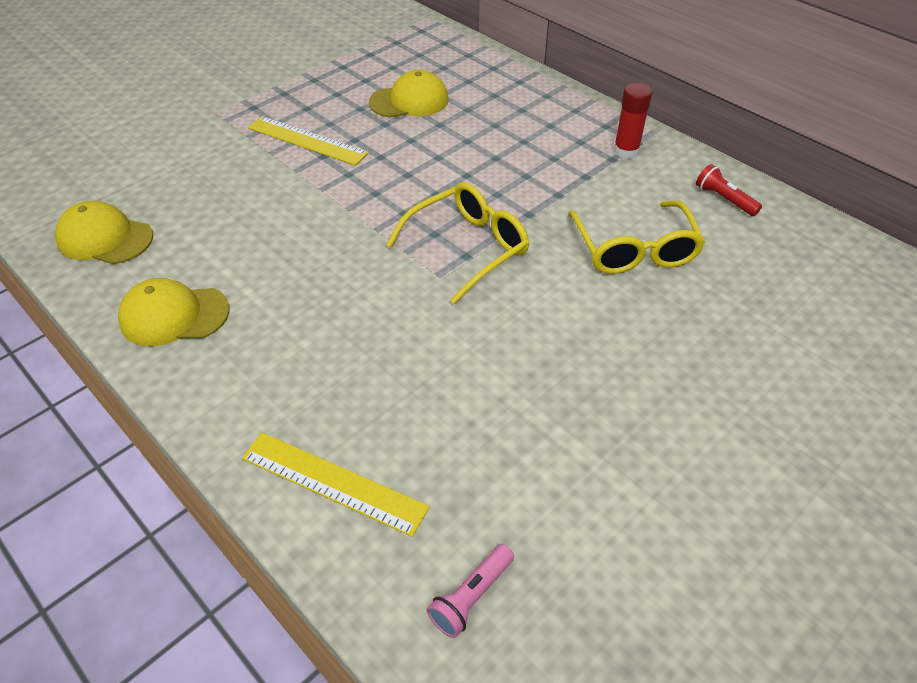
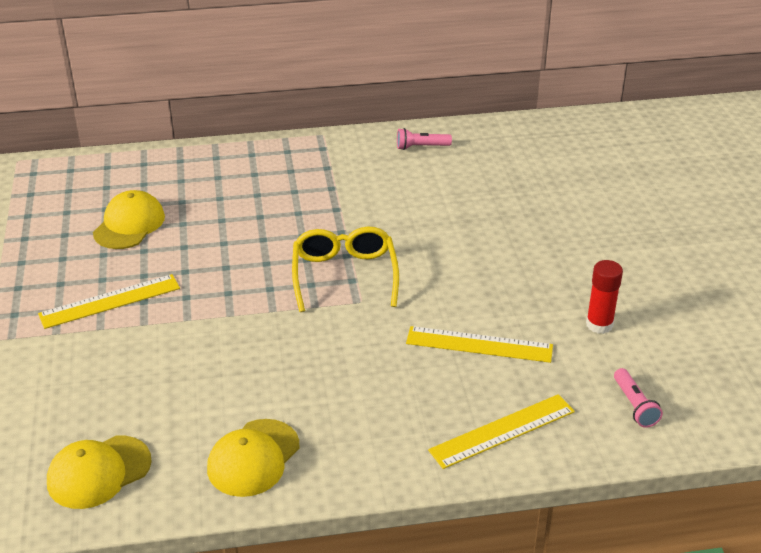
camera: 55 degrees left, 10 degrees down
yellow glasses [568,200,705,274] -> none
red glue stick [614,83,652,159] -> red glue stick moved to [586,260,623,334]
red flashlight [696,164,762,216] -> pink flashlight [397,128,452,150]
none -> yellow ruler [406,326,553,363]

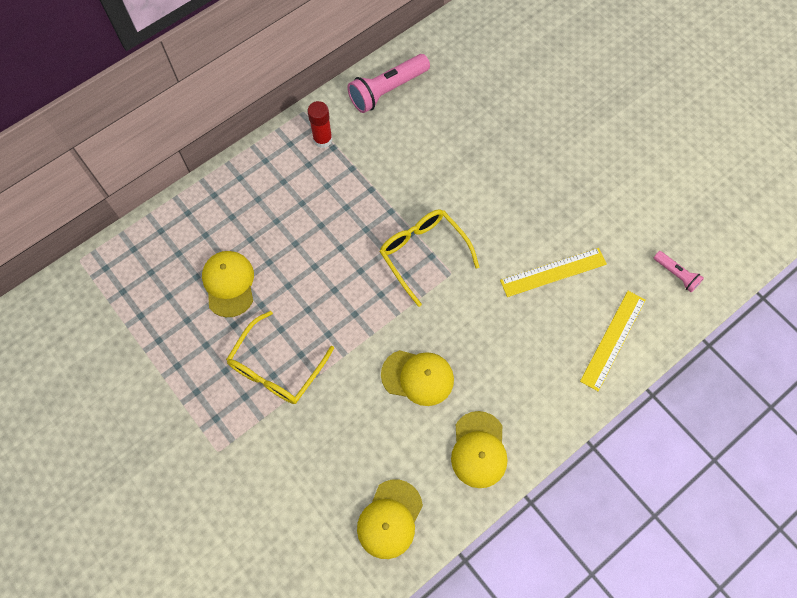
camera: 30 degrees left, 30 degrees up
yellow ruler [38,274,180,329] -> yellow glasses [226,311,334,404]
pink flashlight [397,128,452,150] -> pink flashlight [347,54,430,113], size x1.87
red glue stick [586,260,623,334] -> red glue stick moved to [308,101,332,148]
none -> yellow cap [381,350,454,406]

